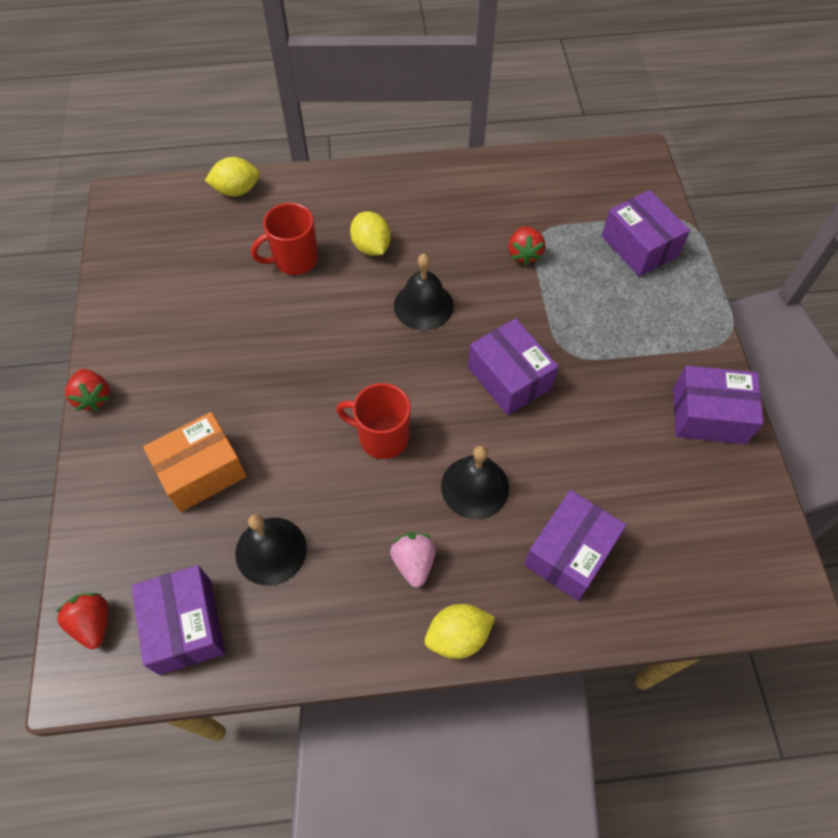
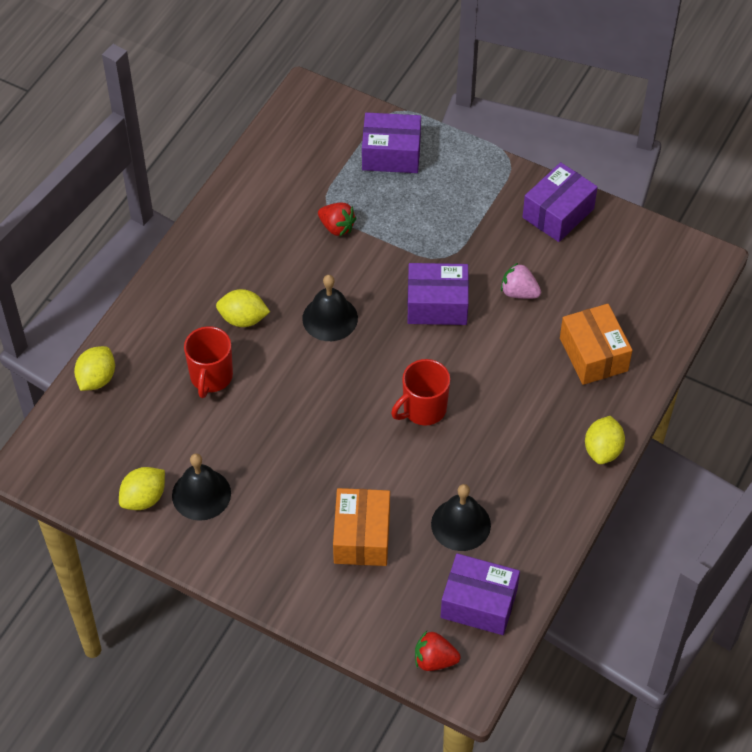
camera: 55 degrees left, 5 degrees down
red strawberry [65,369,110,411] -> none
pink strawberry [390,532,436,588] -> pink strawberry moved to [501,263,541,299]
black bell [441,445,509,519] -> black bell moved to [172,454,231,521]
purple box [524,490,626,601] -> orange box [560,304,633,385]
none -> yellow lemon [119,467,165,510]

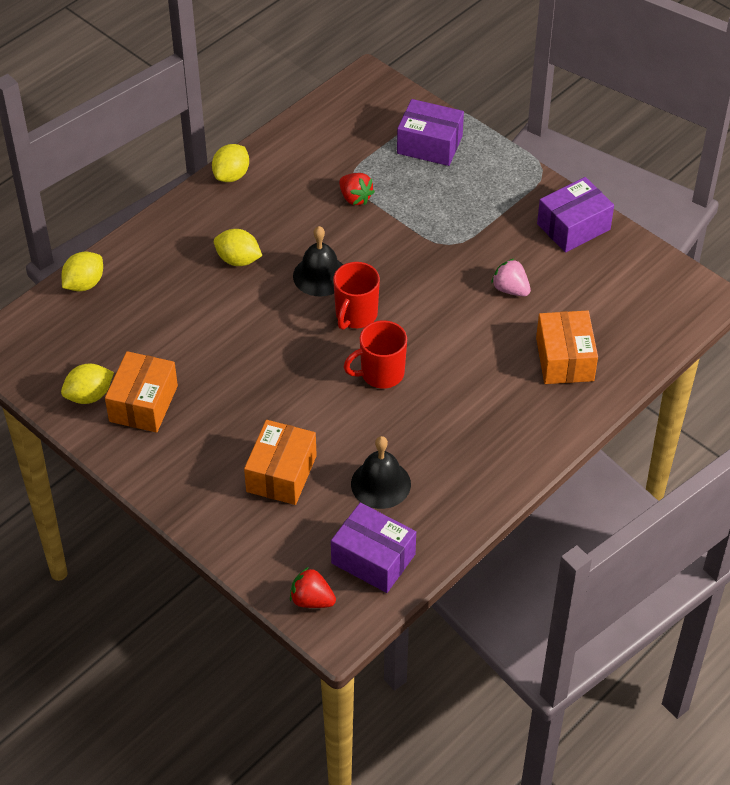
camera: 15 degrees right, 5 degrees down
black bell [172,454,231,521] -> orange box [105,351,178,433]
red mug [184,326,233,398] -> red mug moved to [333,262,380,330]
purple box [407,263,469,325] -> none
yellow lemon [585,416,625,464] -> yellow lemon moved to [212,144,249,182]

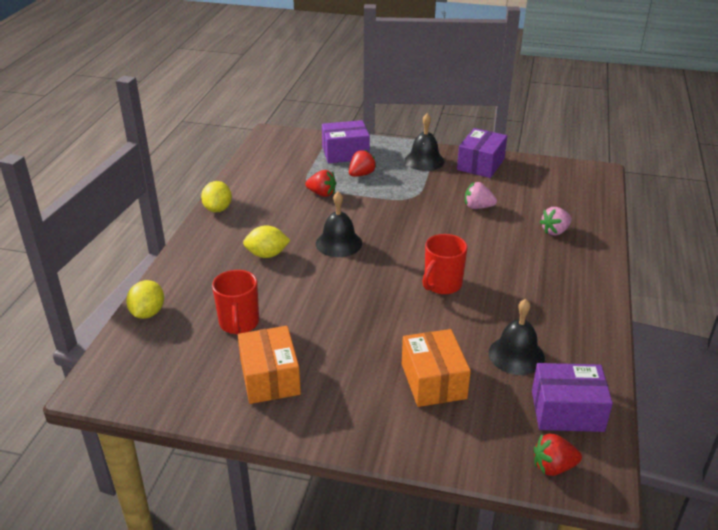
camera: 30 degrees left, 15 degrees down
yellow lemon [61,364,114,404] -> none
red mug [333,262,380,330] -> red mug moved to [212,270,259,335]
orange box [536,310,598,384] -> pink strawberry [540,207,572,235]
none -> red strawberry [349,150,377,177]
none -> black bell [405,113,444,171]

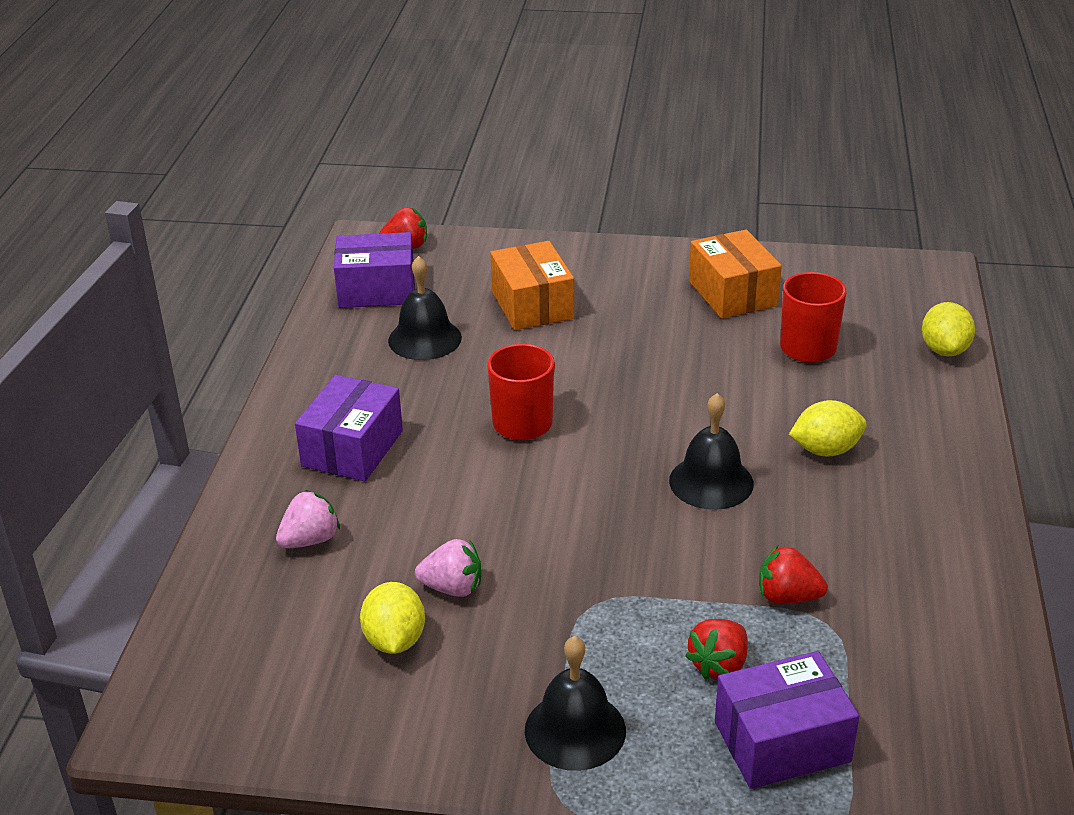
camera: 175 degrees right, 0 degrees up
yellow lemon [201,181,232,213] -> yellow lemon moved to [360,582,425,654]
purple box [457,128,507,178] -> purple box moved to [295,375,403,481]

